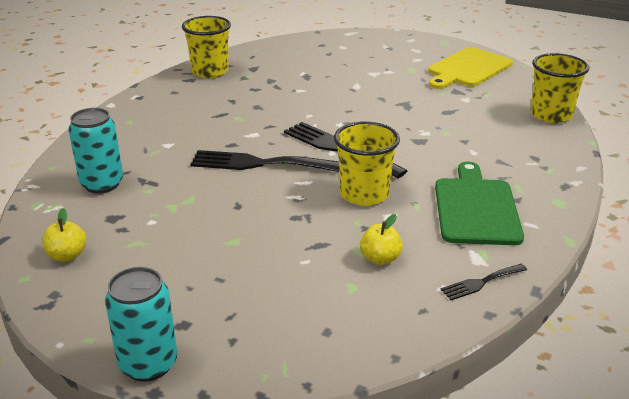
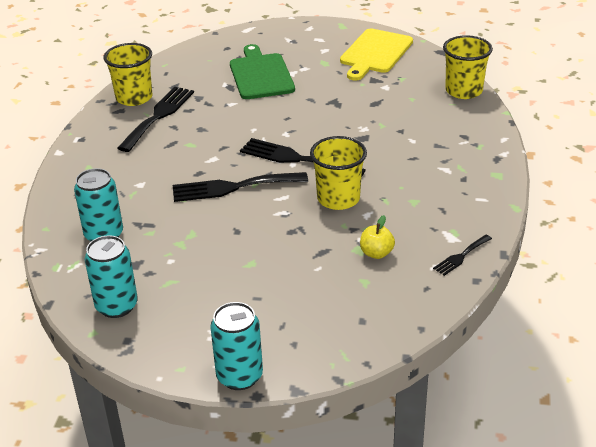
camera: 15 degrees left, 5 degrees up
yellow apple [42,208,86,262] -> turquoise can [85,235,138,318]
green cutting board [435,162,524,245] -> green cutting board moved to [230,44,295,99]
none -> black fork [117,87,194,152]

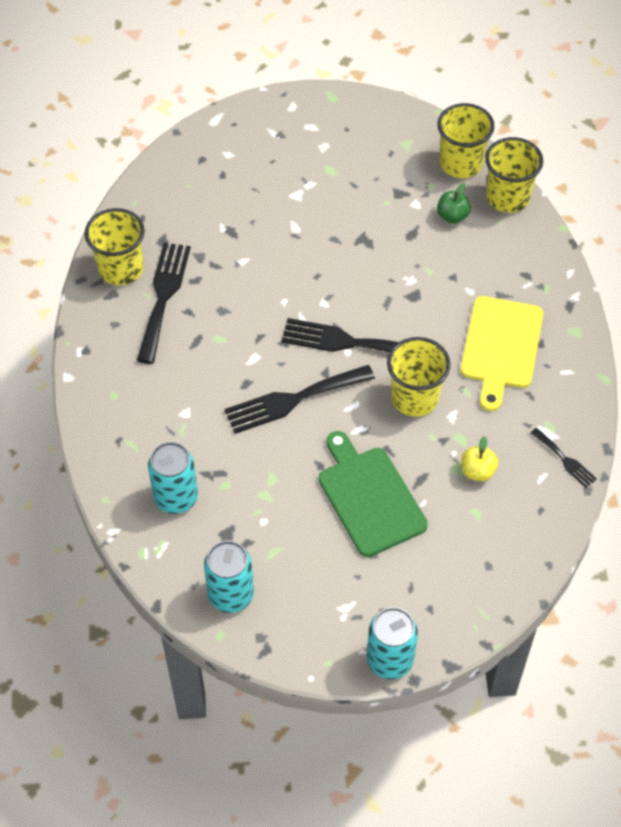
camera: 15 degrees left, 20 degrees up
green cutting board [230,44,295,99] -> green cutting board moved to [319,431,428,557]
yellow cutting board [340,29,413,81] -> yellow cutting board moved to [460,296,544,411]
black fork [433,235,492,276] -> black fork turned 75 degrees counterclockwise [531,428,597,488]
none -> yellow cup [437,103,495,178]
none -> green apple [437,183,471,223]

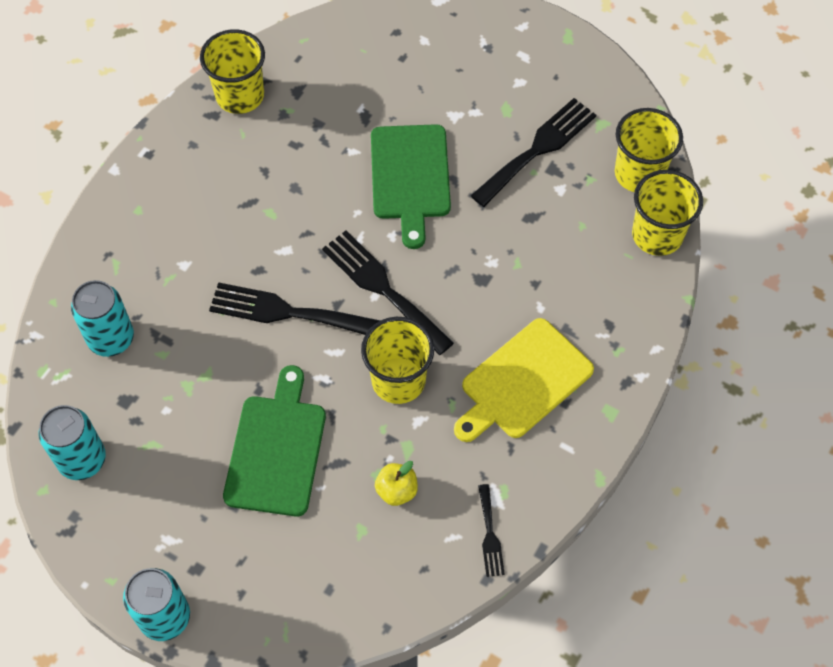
camera: 35 degrees right, 5 degrees up
black fork [137,243,191,364] -> black fork moved to [471,98,596,207]
green apple [437,183,471,223] -> none
none -> green cutting board [371,124,451,249]

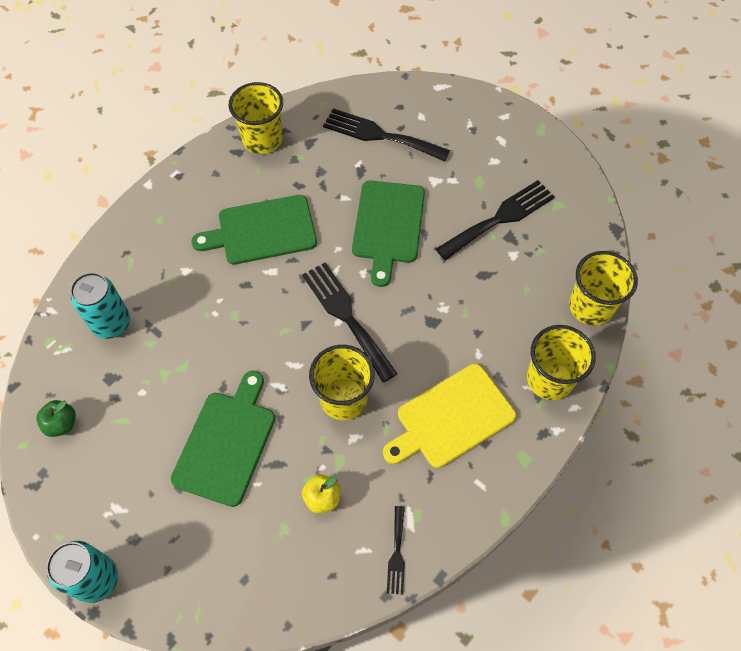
camera: 10 degrees right, 0 degrees up
turquoise can [38,405,106,480] -> green apple [36,400,76,437]
black fork [209,282,381,335] -> black fork moved to [323,108,450,162]
yellow cup [615,108,683,192] -> yellow cup moved to [527,325,596,400]
none -> green cutting board [191,195,317,265]

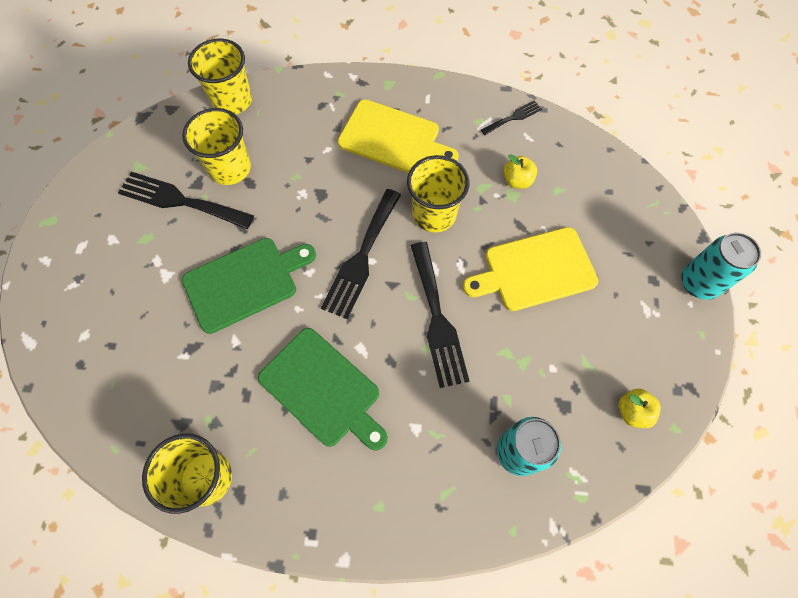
camera: 125 degrees left, 5 degrees up
green apple [36,400,76,437] -> yellow apple [619,389,661,428]
green cutting board [171,371,275,507] -> yellow cutting board [463,227,598,311]
black fork [323,108,450,162] -> black fork moved to [411,242,469,388]
yellow cup [527,325,596,400] -> yellow cup moved to [182,108,251,185]

